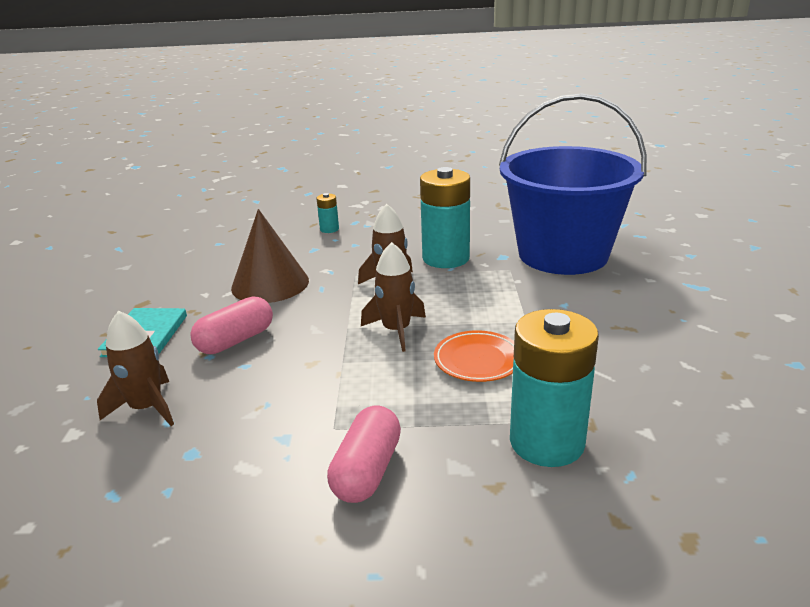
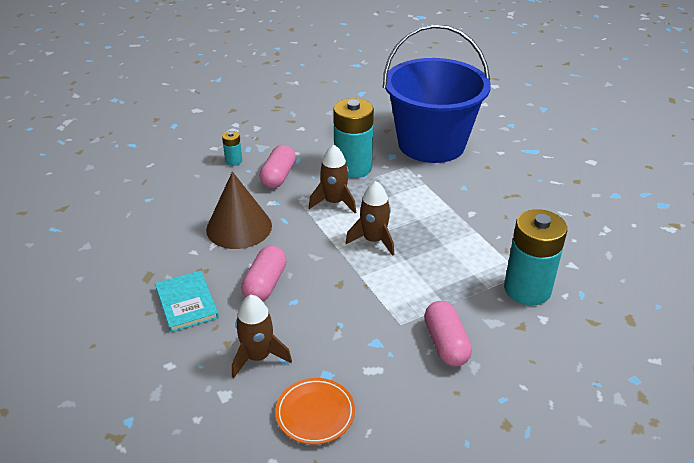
camera: 30 degrees left, 10 degrees up
orange plate [434,330,514,382] -> orange plate moved to [275,378,355,445]
none -> pink capsule [259,145,296,188]

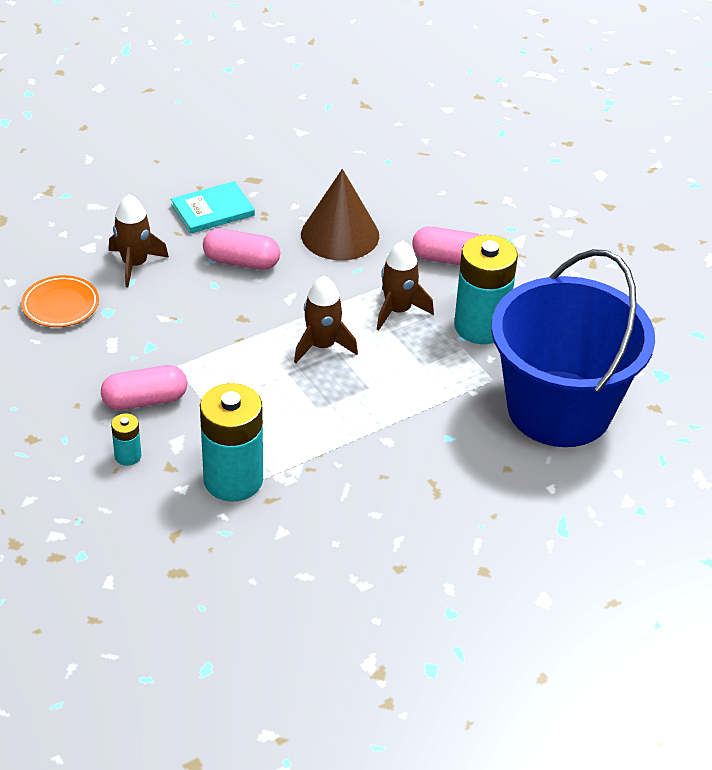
camera: 85 degrees right, 5 degrees up
turquoise battery [222,131,242,166] -> turquoise battery moved to [111,413,141,466]

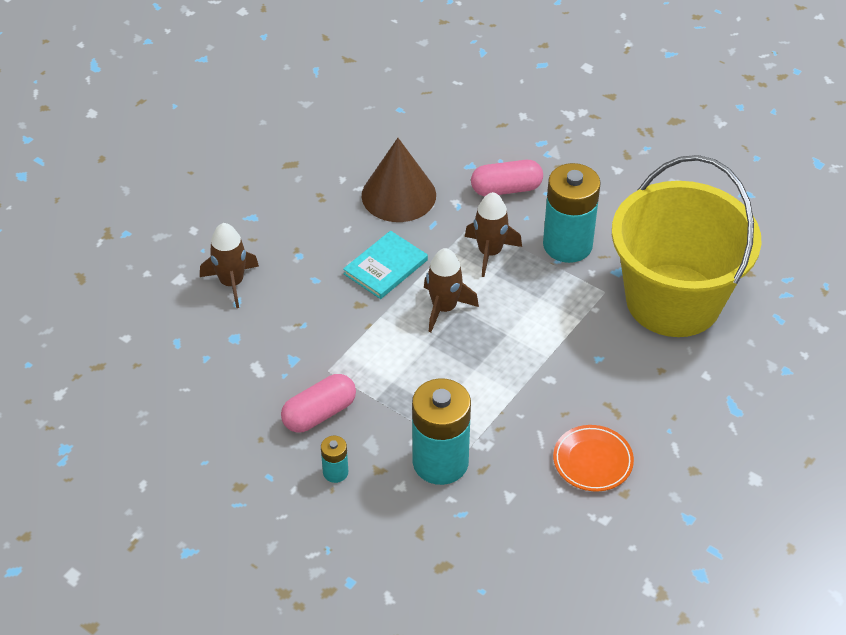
camera: 20 degrees left, 5 degrees up
orange plate [21,275,99,327] -> orange plate moved to [553,425,634,491]
turquoise book [171,181,255,234] -> turquoise book moved to [343,231,428,299]
pink capsule [203,228,280,270] -> none
blue bucket [491,249,655,447] -> yellow bucket [612,155,762,337]

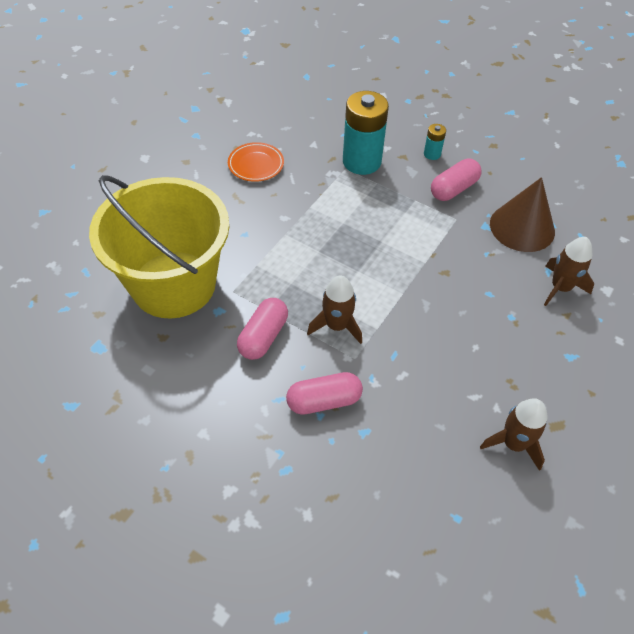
camera: 175 degrees right, 5 degrees up
turquoise book [343,231,428,299] -> none
brown cone [362,138,436,222] -> brown cone moved to [490,177,555,252]
brown rocket [424,248,479,332] -> brown rocket moved to [480,398,548,471]
turquoise battery [543,163,601,263] -> pink capsule [237,298,288,360]

